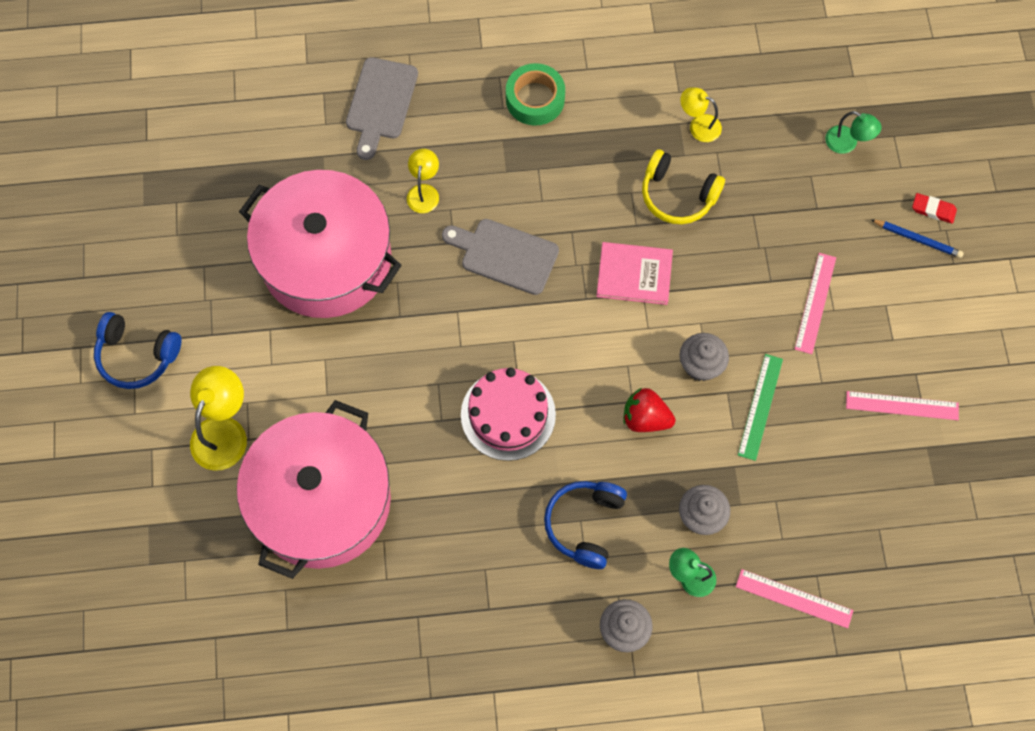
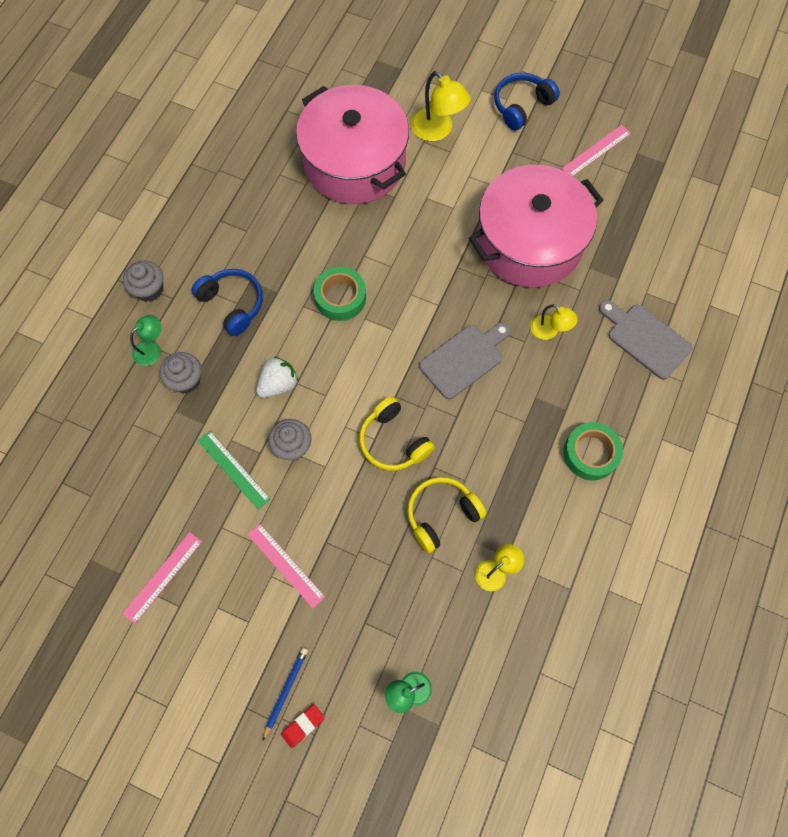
camera: 120 degrees right, 0 degrees up
pink cake [461,368,556,461] -> green tape [314,267,366,321]
pink book [596,242,673,305] -> yellow headphones [359,397,435,471]
red strawberry [623,388,675,432] -> white strawberry [256,357,298,398]
pink ruler [736,569,854,628] -> pink ruler moved to [562,125,631,176]
blue pencil [871,219,964,258] -> blue pencil turned 150 degrees clockwise [262,648,308,741]

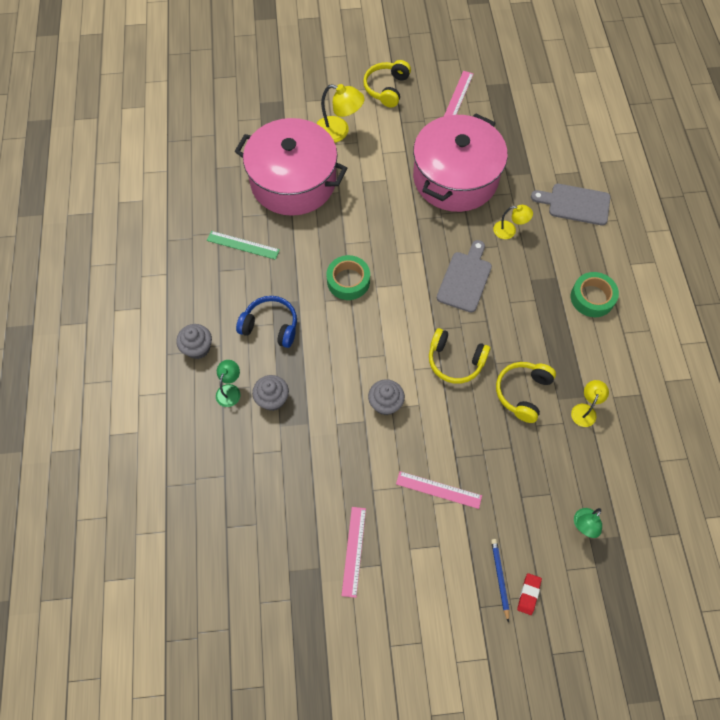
camera: 30 degrees left, 5 degrees down
green ruler [198,431,270,510] -> green ruler moved to [207,231,280,260]
white strawberry [256,357,298,398] -> none
blue headphones [494,72,560,130] -> yellow headphones [363,60,411,108]

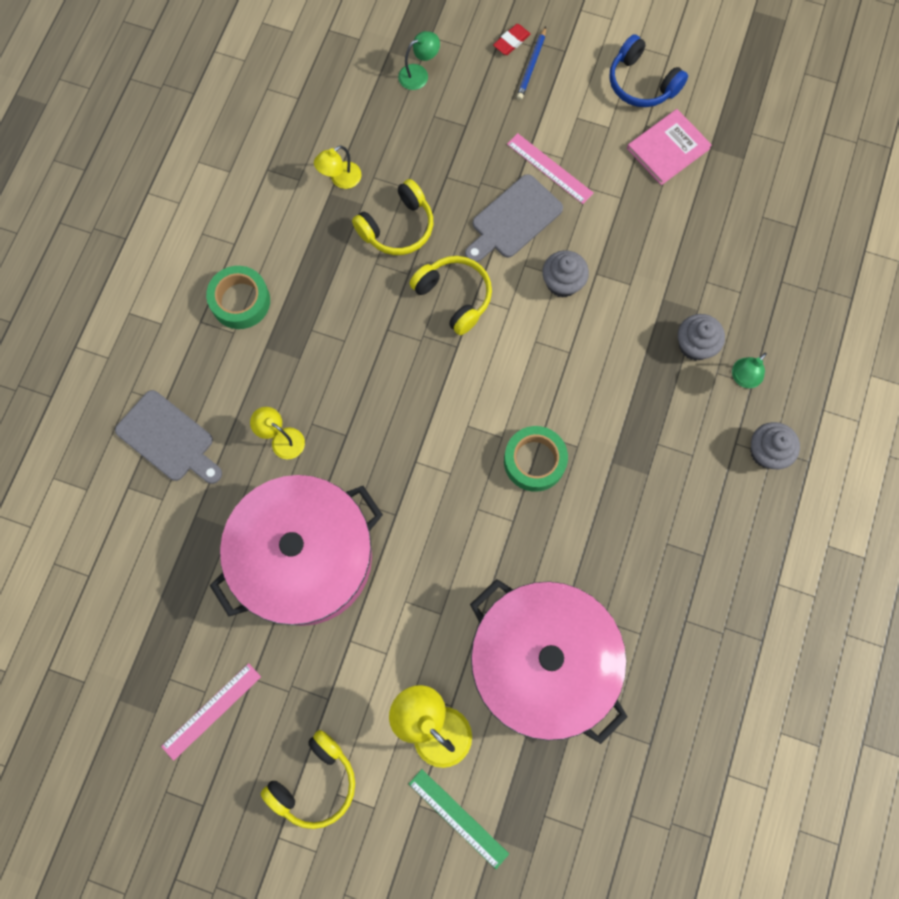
camera: 155 degrees left, 10 degrees up
green ruler [207,231,280,260] -> green ruler moved to [409,769,509,869]
blue headphones [236,296,297,348] -> blue headphones moved to [609,34,688,107]
pink ruler [342,507,366,598] -> pink book [627,109,712,185]
grey cutting board [437,240,492,312] -> grey cutting board moved to [465,174,563,263]

